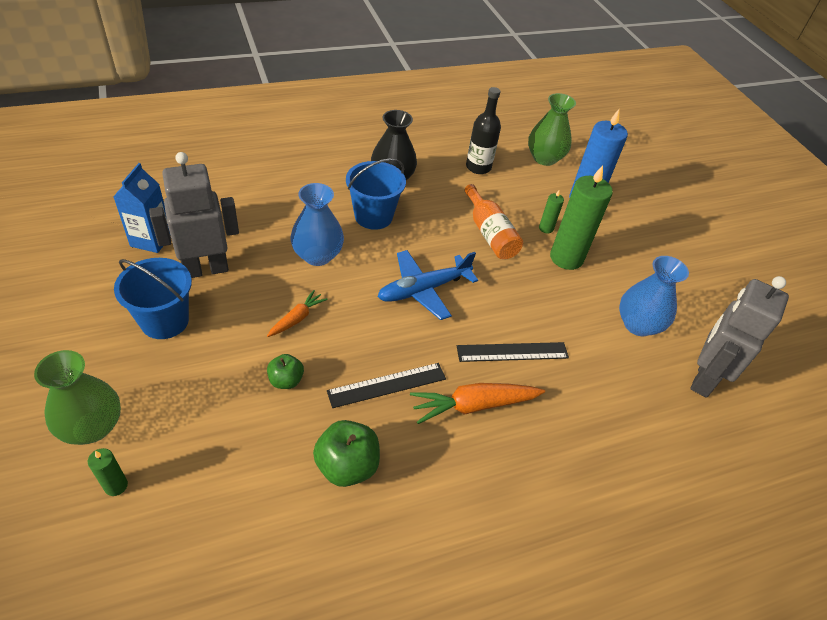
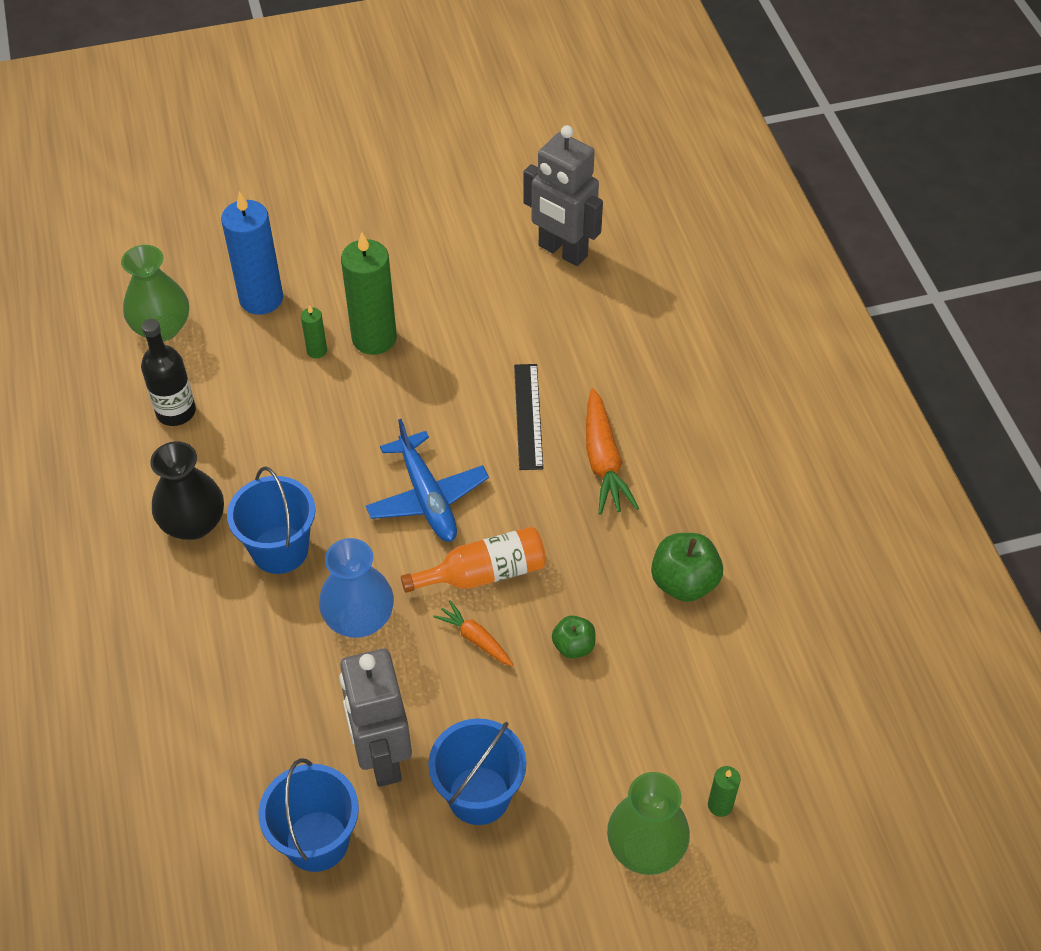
camera: 80 degrees left, 5 degrees up
blue carton [113,163,171,253] -> blue bucket [259,758,359,872]
black ruler [327,363,446,408] -> none
orange bottle [465,184,523,259] -> orange bottle moved to [401,527,546,593]
blue vase [619,256,689,336] -> none

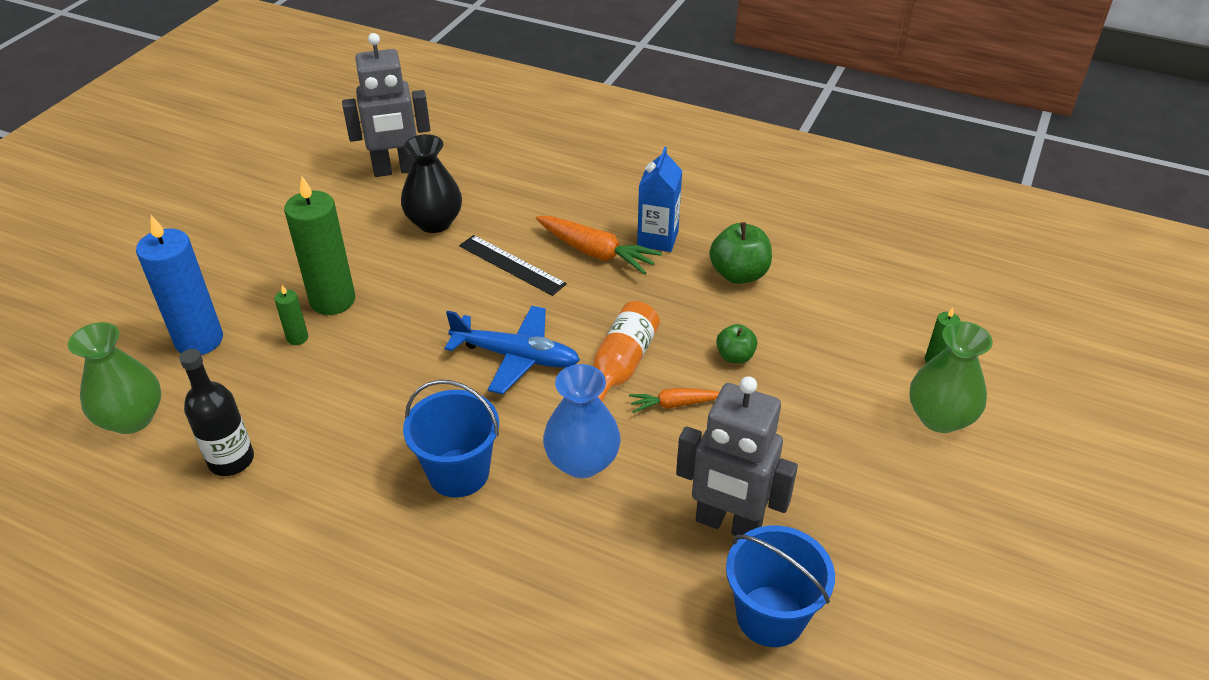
camera: 50 degrees left, 10 degrees down
black vase [150,441,224,540] -> black vase moved to [401,134,462,233]
blue bucket [428,718,526,825] -> none
none -> blue carton [637,147,682,252]

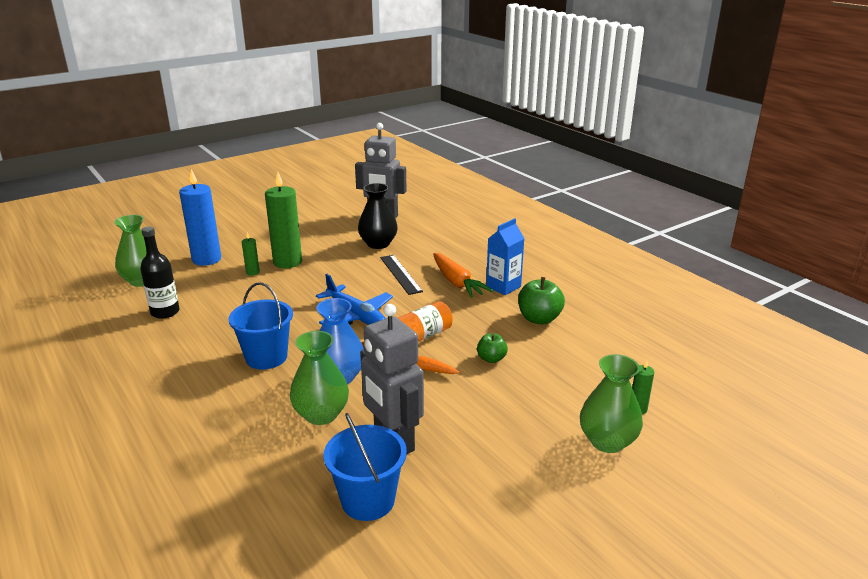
camera: 30 degrees right, 15 degrees down
none -> green vase [290,331,349,425]

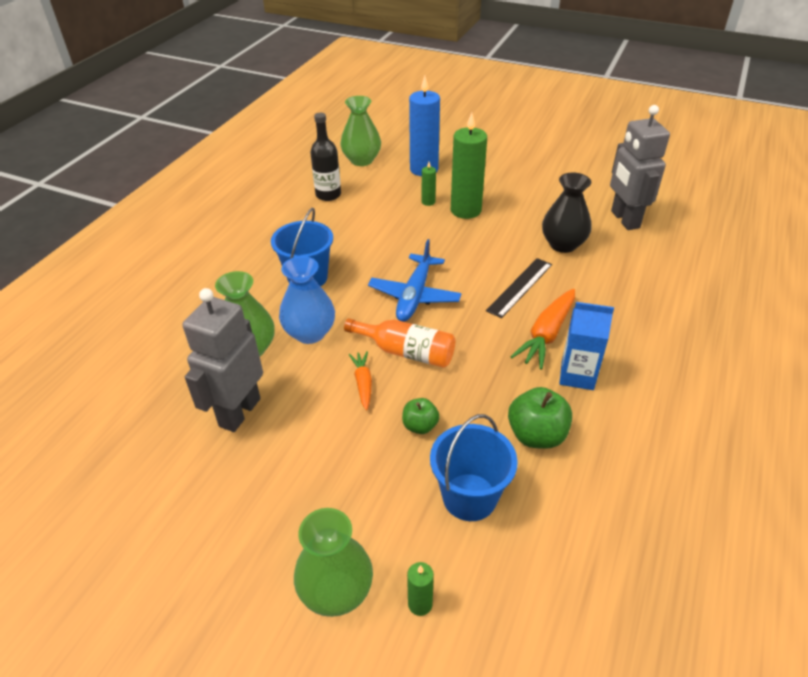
camera: 60 degrees right, 15 degrees up
blue bucket [323,413,407,521] -> blue bucket moved to [430,414,518,521]

